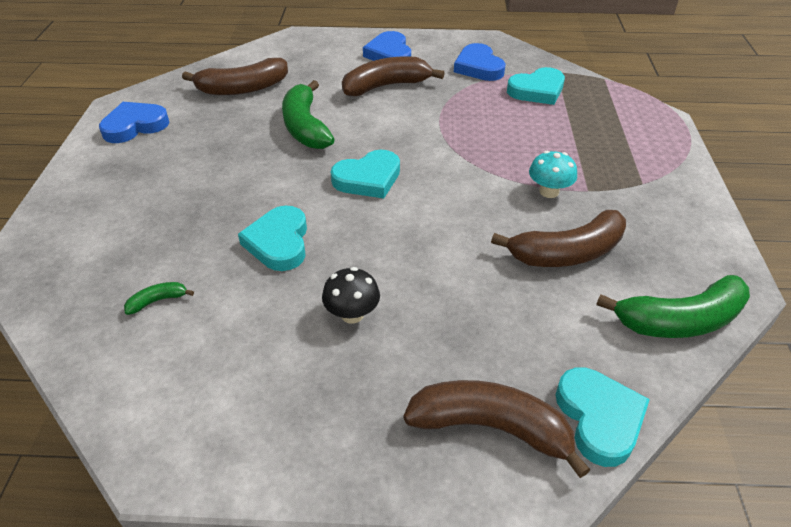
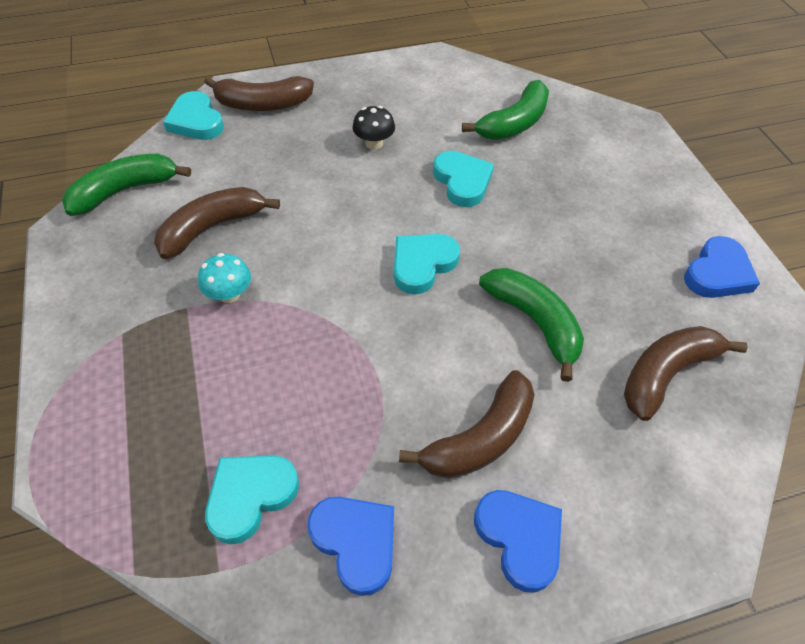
camera: 160 degrees right, 10 degrees up
green banana [124,282,194,315] -> green banana [462,80,549,140], size x2.27

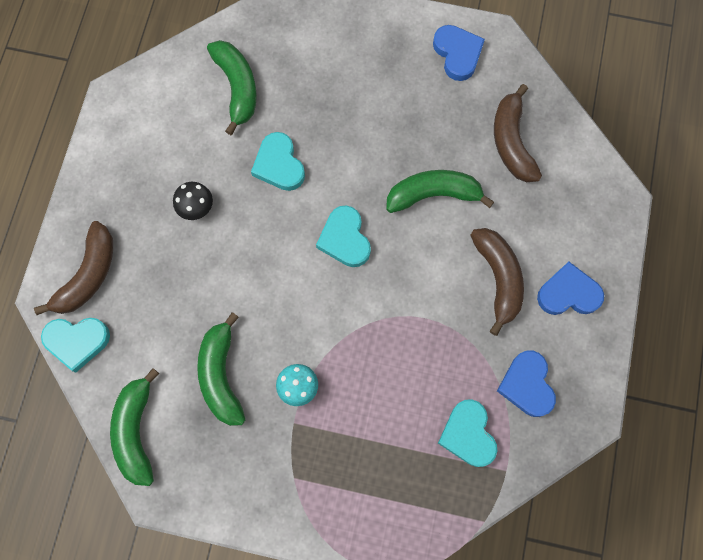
camera: 60 degrees left, 20 degrees up
brown banana [154,187,280,259] -> green banana [197,312,246,426]
blue heart [308,497,394,596] -> blue heart turned 90 degrees counterclockwise [497,351,556,417]
turquoise heart [433,151,494,207] -> turquoise heart turned 120 degrees counterclockwise [251,132,305,191]

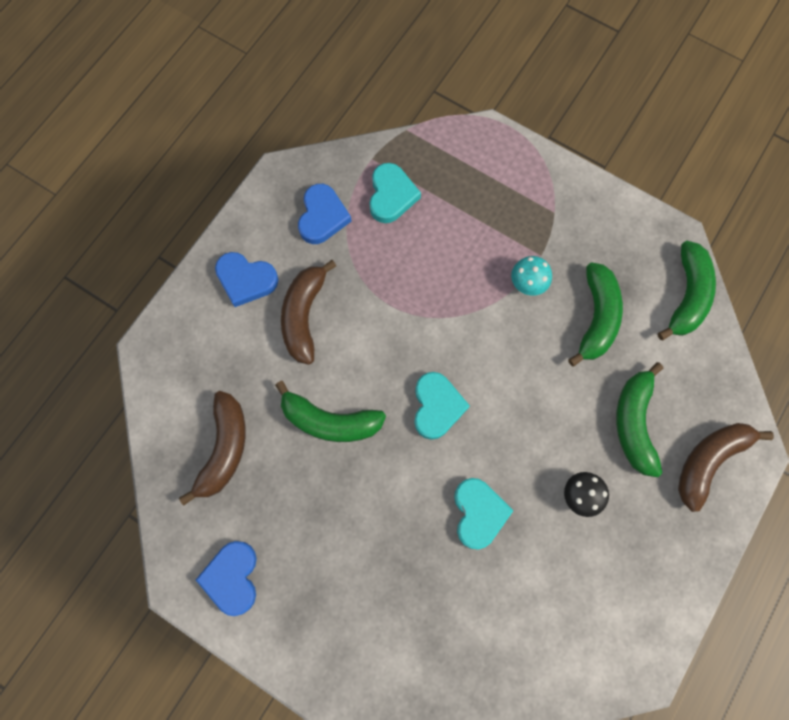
camera: 160 degrees left, 0 degrees up
turquoise heart [41,318,110,373] -> none
green banana [207,40,257,135] -> green banana moved to [616,362,663,477]

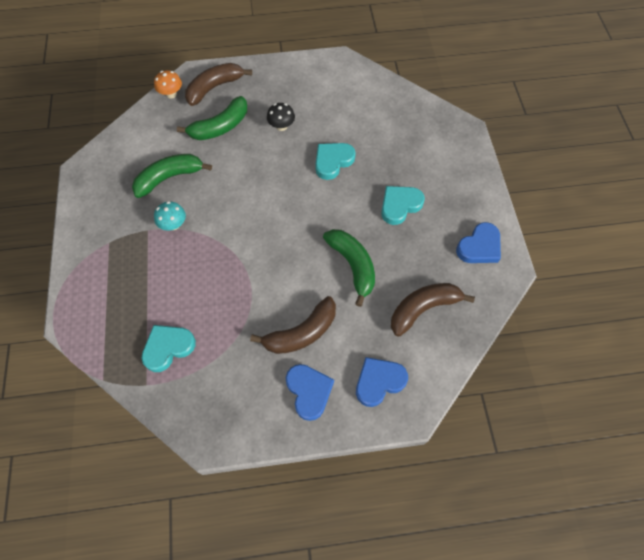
camera: 130 degrees left, 10 degrees down
blue heart [298,184,351,244] -> blue heart moved to [356,357,408,407]
turquoise heart [414,372,470,440] -> turquoise heart moved to [381,186,425,225]
green banana [658,241,716,340] -> none
brown banana [678,423,774,512] -> brown banana turned 135 degrees clockwise [185,63,252,106]
none -> orange mushroom [154,70,182,99]

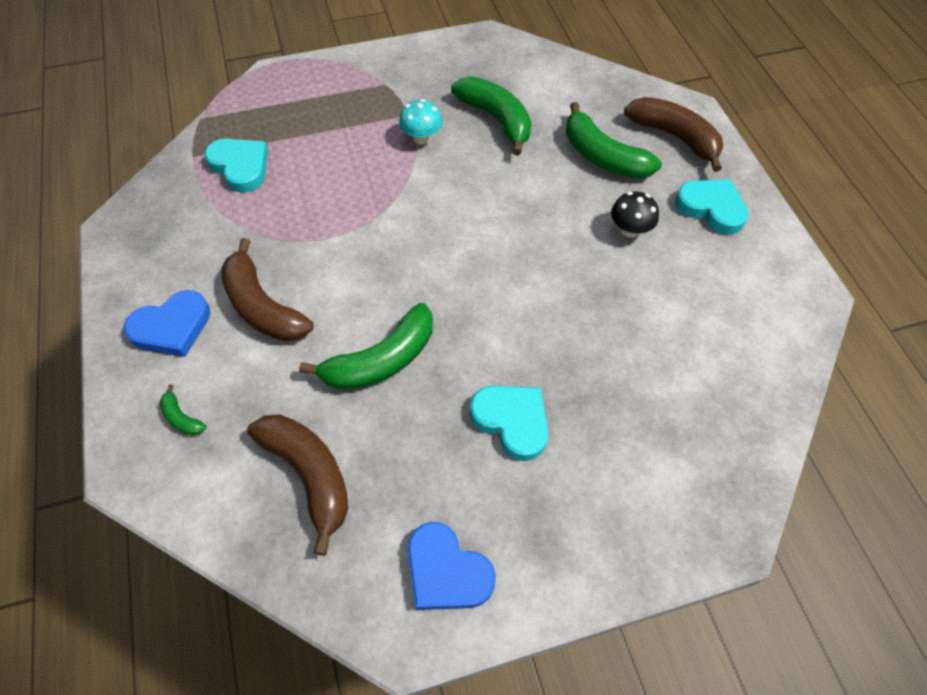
camera: 80 degrees right, 5 degrees down
orange mushroom [154,70,182,99] -> none
turquoise heart [315,143,356,180] -> turquoise heart moved to [675,179,749,235]
blue heart [356,357,408,407] -> green banana [160,384,206,435]

